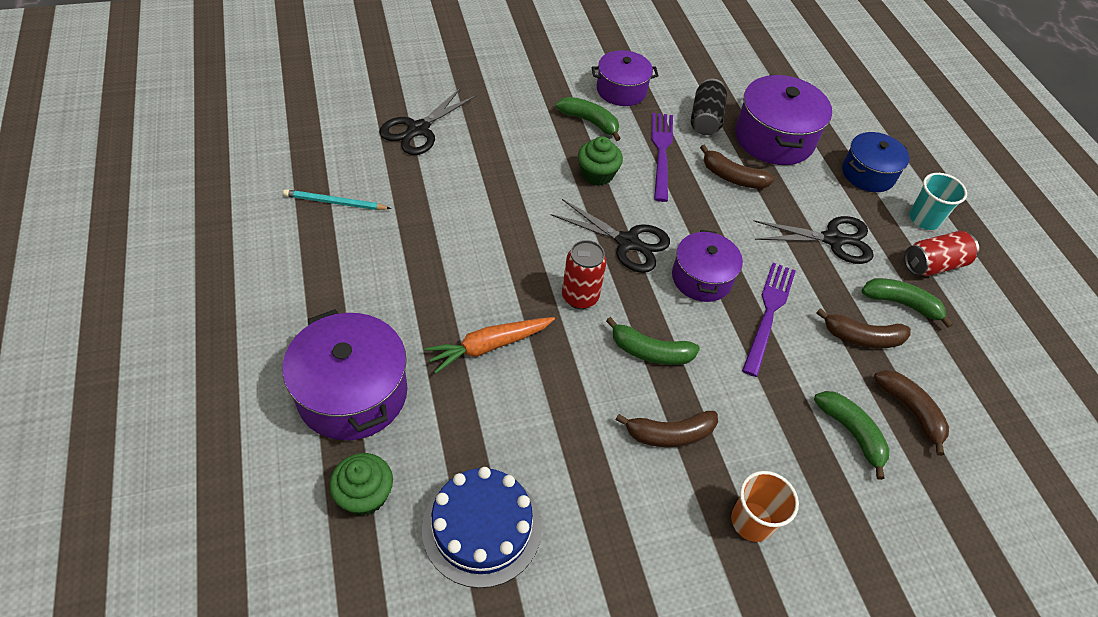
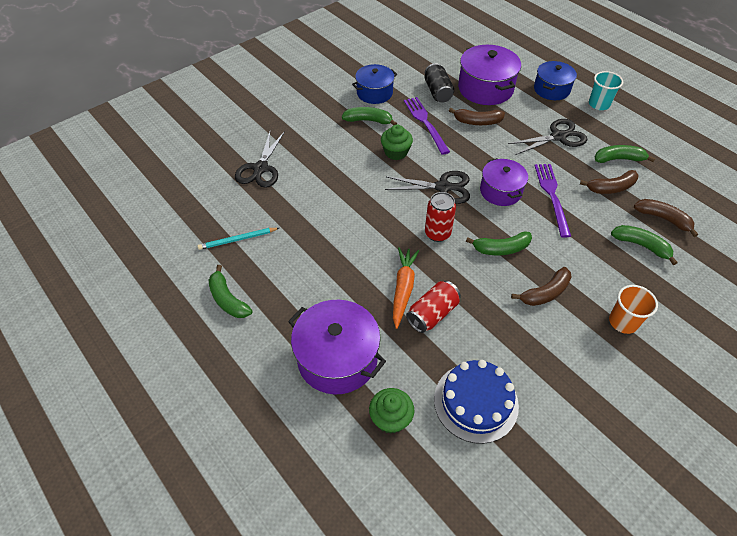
camera: 20 degrees left, 0 degrees up
orange carrot [424,317,555,374] -> orange carrot turned 150 degrees clockwise [393,247,419,329]
purple pot [591,50,658,106] -> blue pot [352,64,397,104]
red can [904,231,979,276] -> red can moved to [406,281,461,333]
none -> green banana [209,265,252,318]

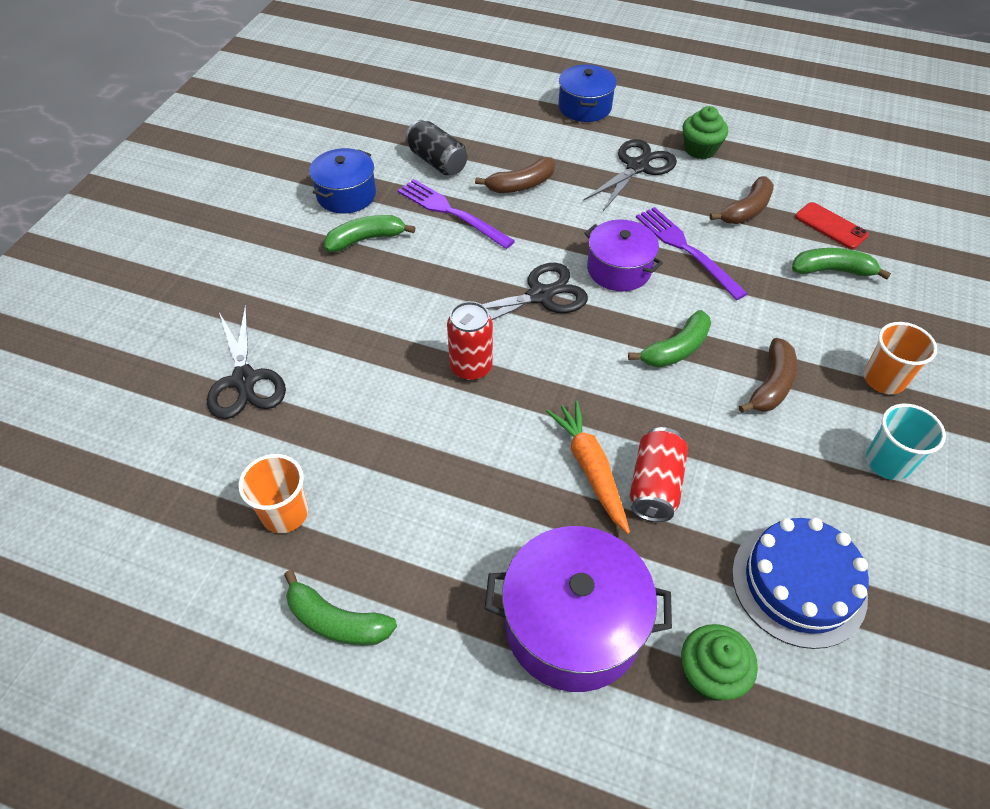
camera: 30 degrees left, 0 degrees up
turquoise pencil [198,228,279,250] -> orange cup [238,454,308,533]
green cupcake [381,125,413,160] -> green cupcake moved to [683,106,728,159]
red can [425,192,456,242] -> red can moved to [447,301,493,381]
purple pot [458,45,521,105] -> none
turquoise cup [589,71,623,110] -> turquoise cup moved to [866,404,946,480]
green banana [595,145,655,163] -> none
brown banana [634,199,698,237] -> red phone [795,202,869,249]

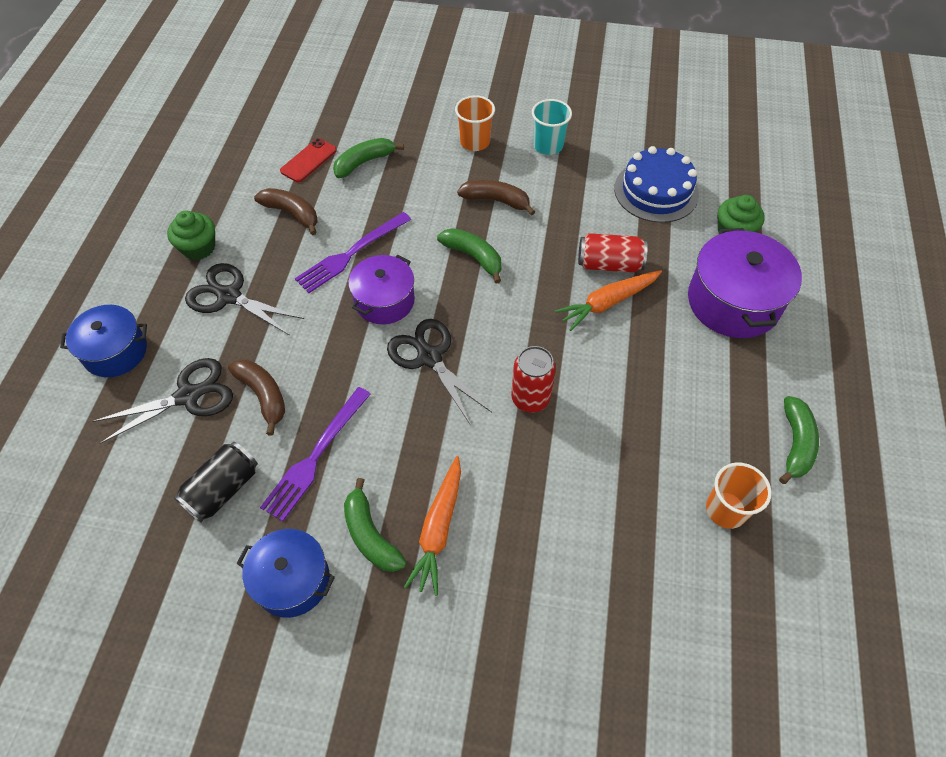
camera: 100 degrees left, 5 degrees up
black scissors [207,304,286,419] -> black scissors moved to [93,358,233,444]
green banana [792,248,891,280] -> green banana turned 60 degrees clockwise [333,138,404,178]
none -> orange carrot [404,456,461,596]

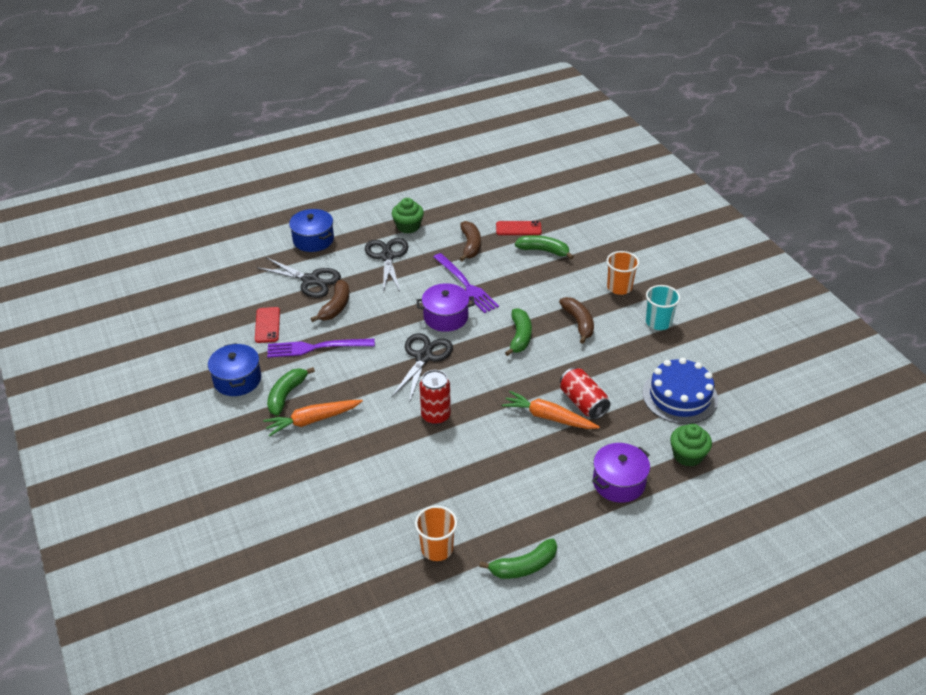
camera: 55 degrees right, 15 degrees down
black can [174,442,258,522] -> red phone [255,307,280,343]
purple fork [295,212,411,293] -> purple fork turned 135 degrees counterclockwise [434,253,499,313]
purple pot [688,228,802,338] -> purple pot [592,443,650,503], size x0.65

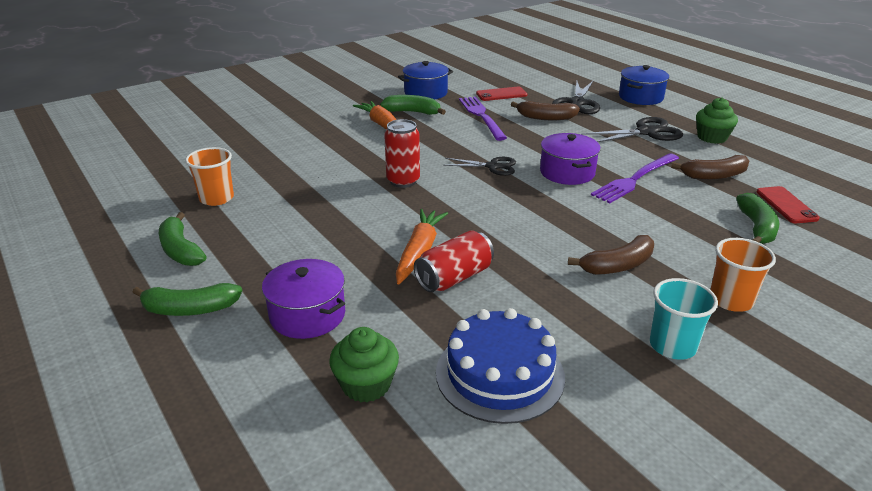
camera: 80 degrees right, 10 degrees down
black scissors [391,333,453,403] -> black scissors [443,157,516,176], size x0.66
green banana [505,308,532,356] -> green banana moved to [132,283,242,316]

